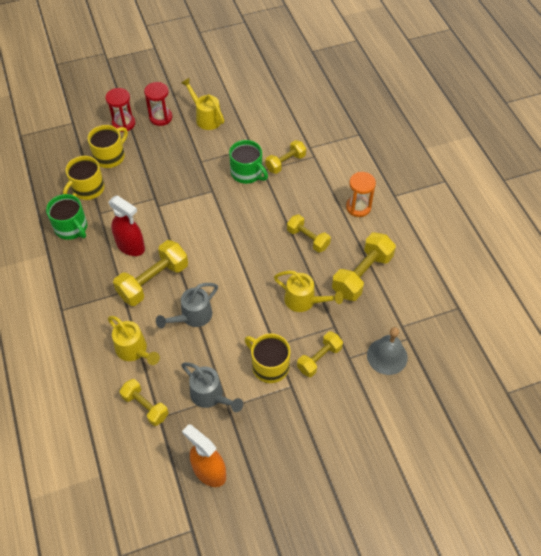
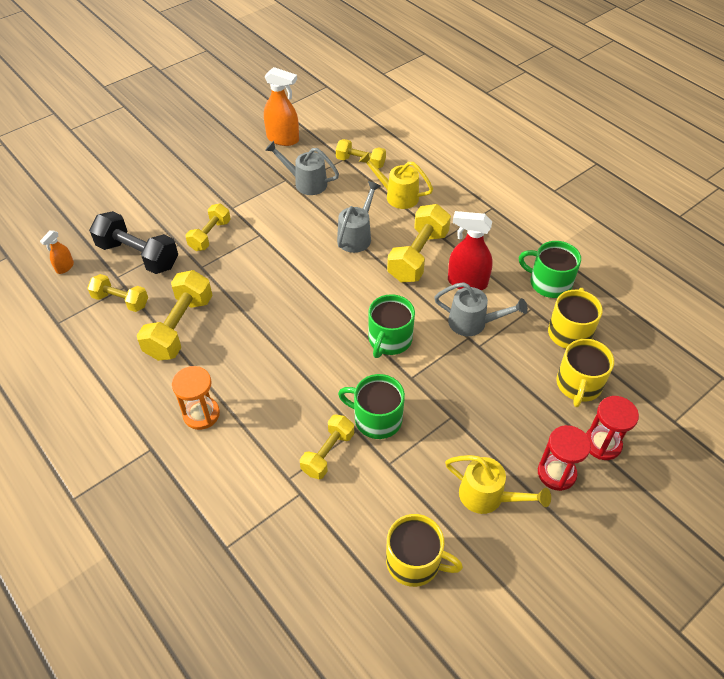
camera: 160 degrees right, 5 degrees down
yellow mug [244,333,290,383] -> yellow mug moved to [386,514,463,587]
yellow watering can [274,271,343,312] -> none
yellow dumbbell [287,214,331,253] -> yellow dumbbell moved to [87,274,148,312]
grey bell [367,327,408,375] -> black dumbbell [89,211,178,274]
none -> orange spray bottle [40,230,74,274]
none -> green mug [368,294,415,358]
none -> grey watering can [434,282,528,336]

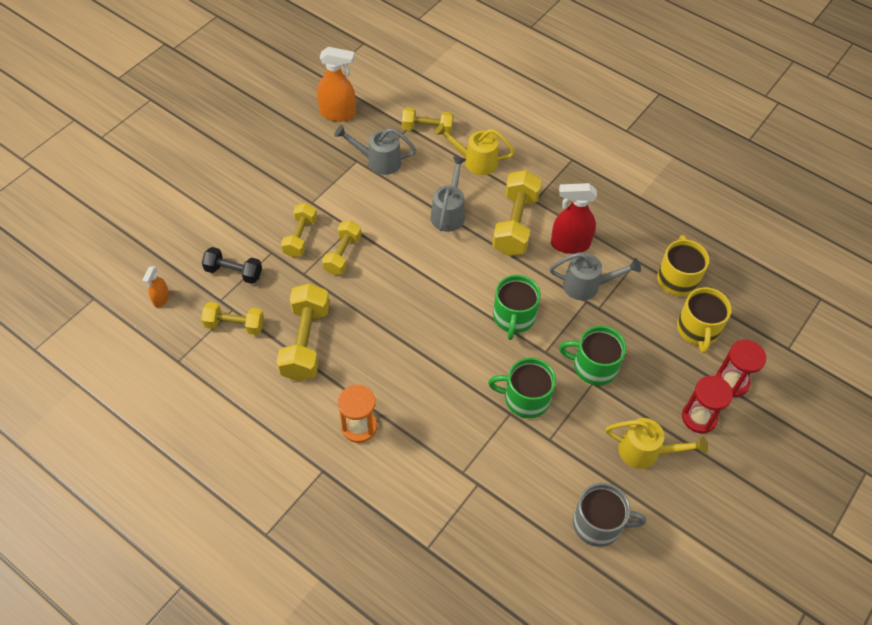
camera: 15 degrees left, 5 degrees up
black dumbbell [89,211,178,274] -> black dumbbell [202,247,262,284], size x0.63
yellow dumbbell [300,414,354,479] -> yellow dumbbell moved to [322,221,361,275]
yellow mug [386,514,463,587] -> grey mug [573,483,646,547]
green mug [519,241,581,298] -> green mug moved to [559,326,626,386]

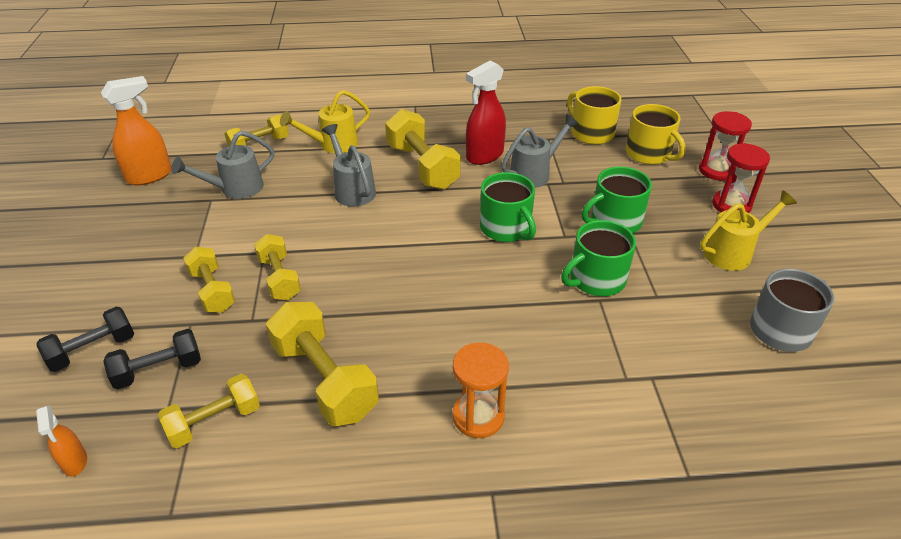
camera: 40 degrees left, 15 degrees down
none -> black dumbbell [36,307,134,372]

